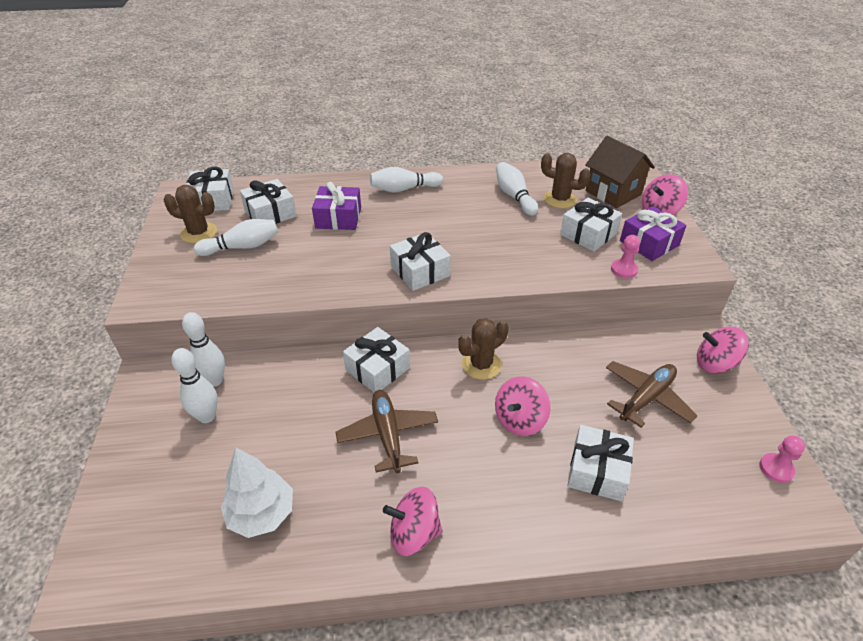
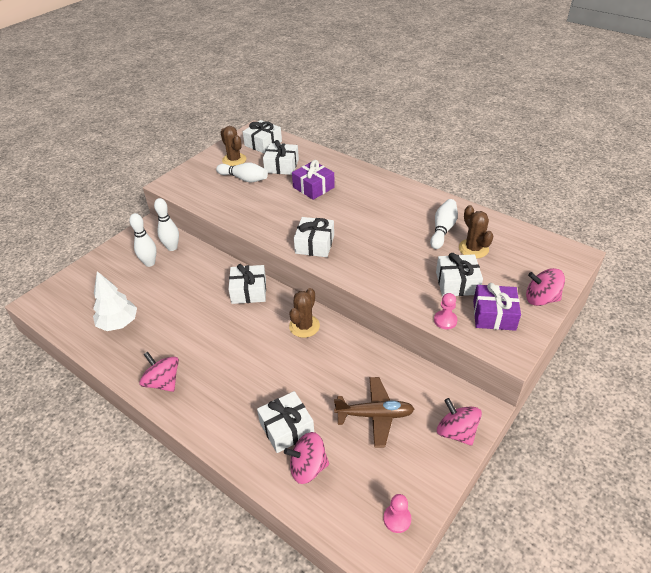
camera: 45 degrees right, 0 degrees up
brown plane [335,390,438,473] -> none
white bowling pin [370,167,443,193] -> none
brown cactus [458,318,509,380] -> brown cactus turned 75 degrees counterclockwise [289,288,320,338]
pink spinning top [495,376,551,436] -> pink spinning top moved to [284,432,329,484]
brown house [585,136,655,208] -> none

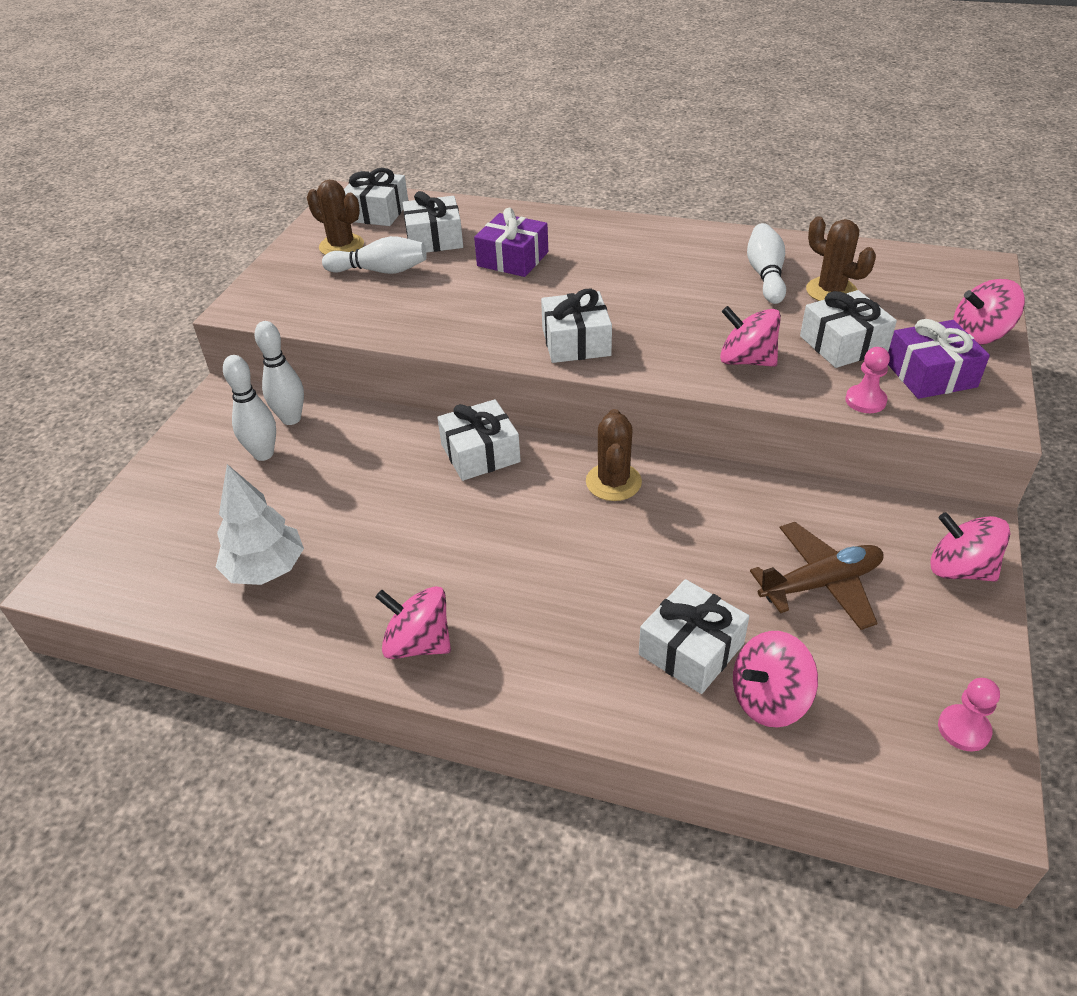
camera: 20 degrees left, 0 degrees up
none -> pink spinning top [720,306,781,367]

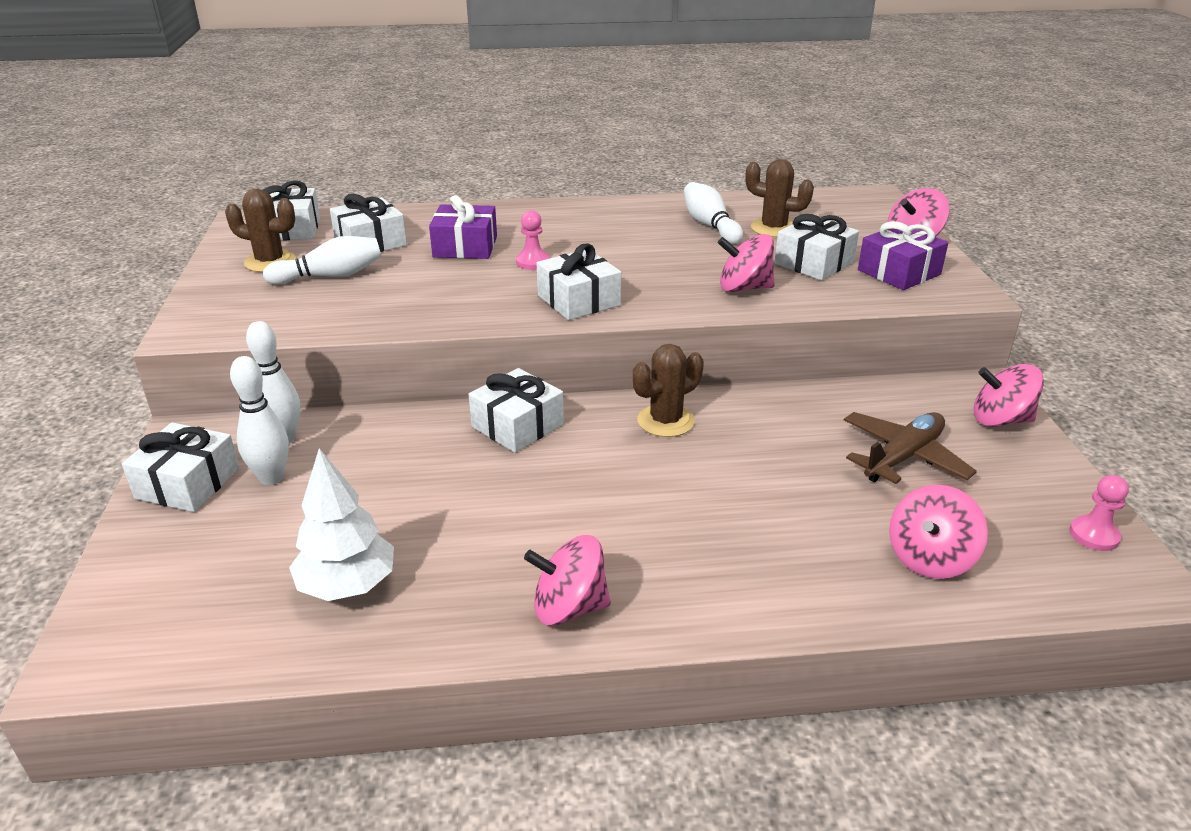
camera: 25 degrees left, 10 degrees down
brown cactus [586,409,642,501] -> brown cactus turned 75 degrees clockwise [633,344,704,437]
white gift [639,579,749,694] -> white gift moved to [122,422,240,512]
pink pawn [845,347,890,413] -> pink pawn moved to [516,210,550,270]

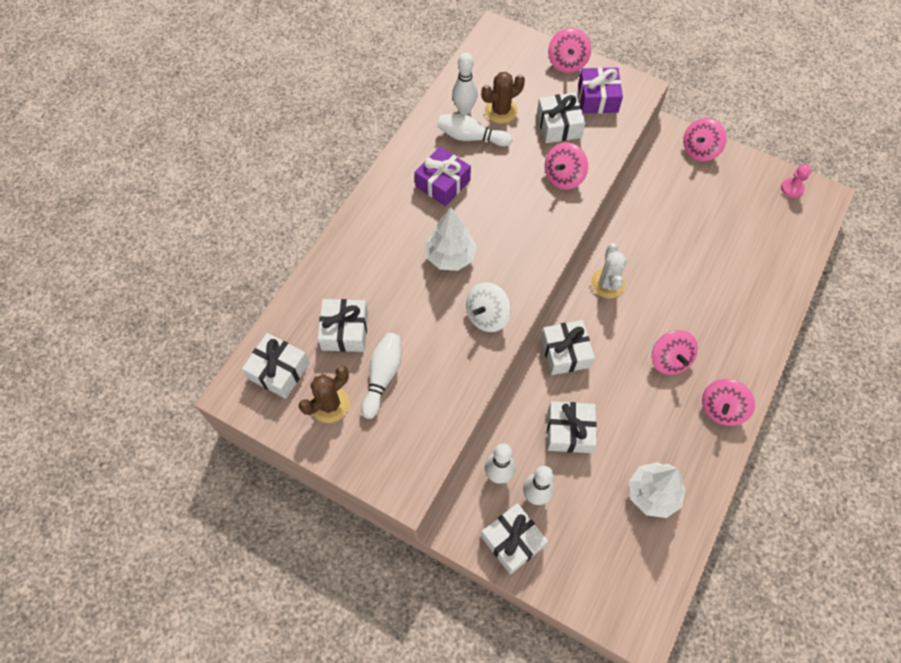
camera: 55 degrees left, 30 degrees up
purple gift [429,195,497,259] -> purple gift moved to [414,147,471,206]
pink pawn [516,210,550,270] -> white tree [425,207,477,271]
white gift [537,244,621,320] -> white gift moved to [547,401,597,453]
brown cactus [633,344,704,437] -> white cactus [591,243,627,299]
brown plane [844,412,977,484] -> none
pink spinning top [889,485,988,579] -> pink spinning top moved to [652,330,698,375]
none -> white bowling pin [452,53,478,115]
none -> white spinning top [466,282,511,332]

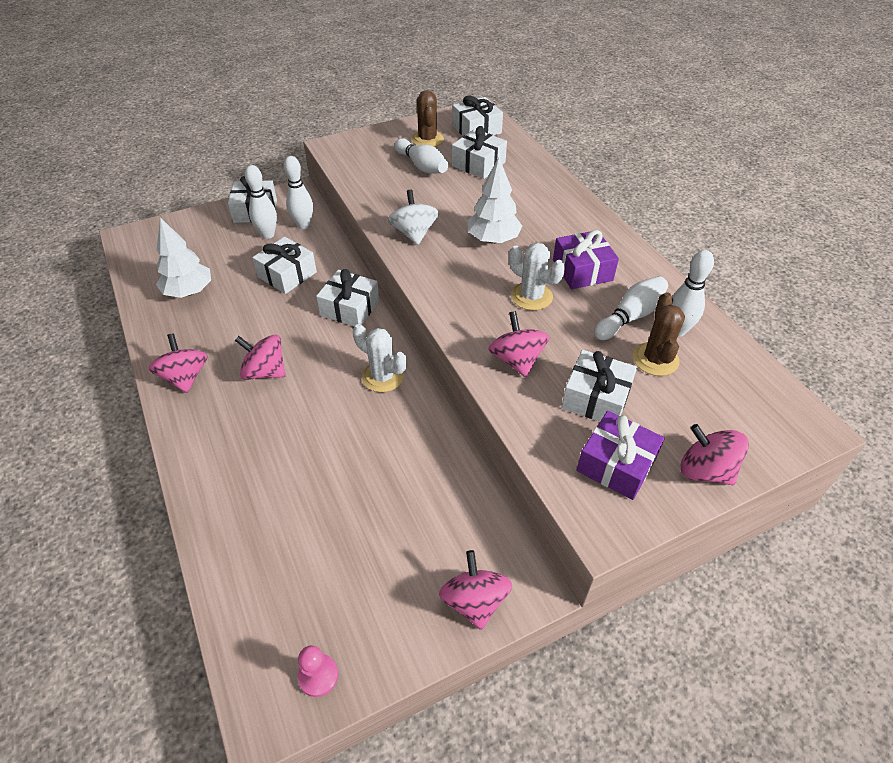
camera: 125 degrees right, 15 degrees down
none -> white cactus [509,243,565,310]

